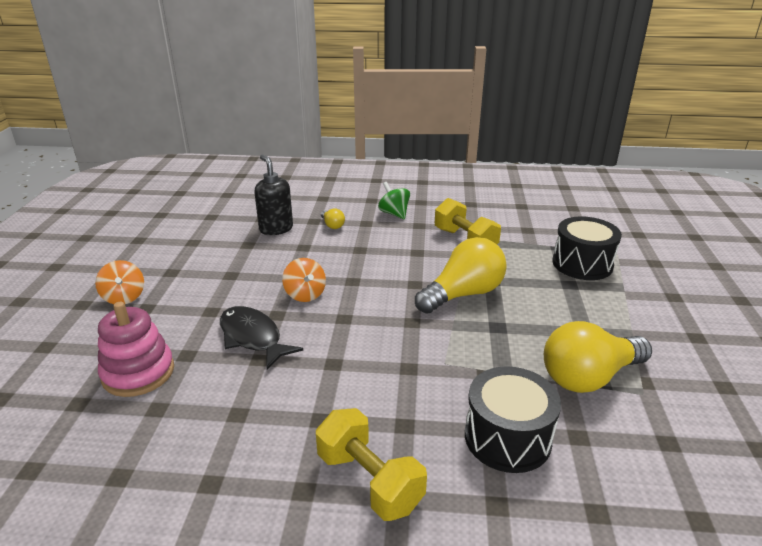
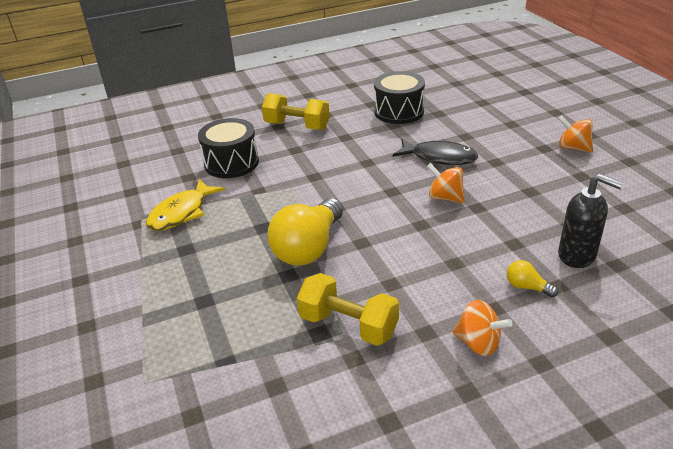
camera: 155 degrees right, 5 degrees up
pink stacking toy [98,302,174,397] -> none
green spinning top [378,182,410,219] -> orange spinning top [453,300,512,356]
yellow light bulb [544,321,652,393] -> yellow fish [146,179,225,231]
black drum [552,217,622,280] -> black drum moved to [374,71,425,124]

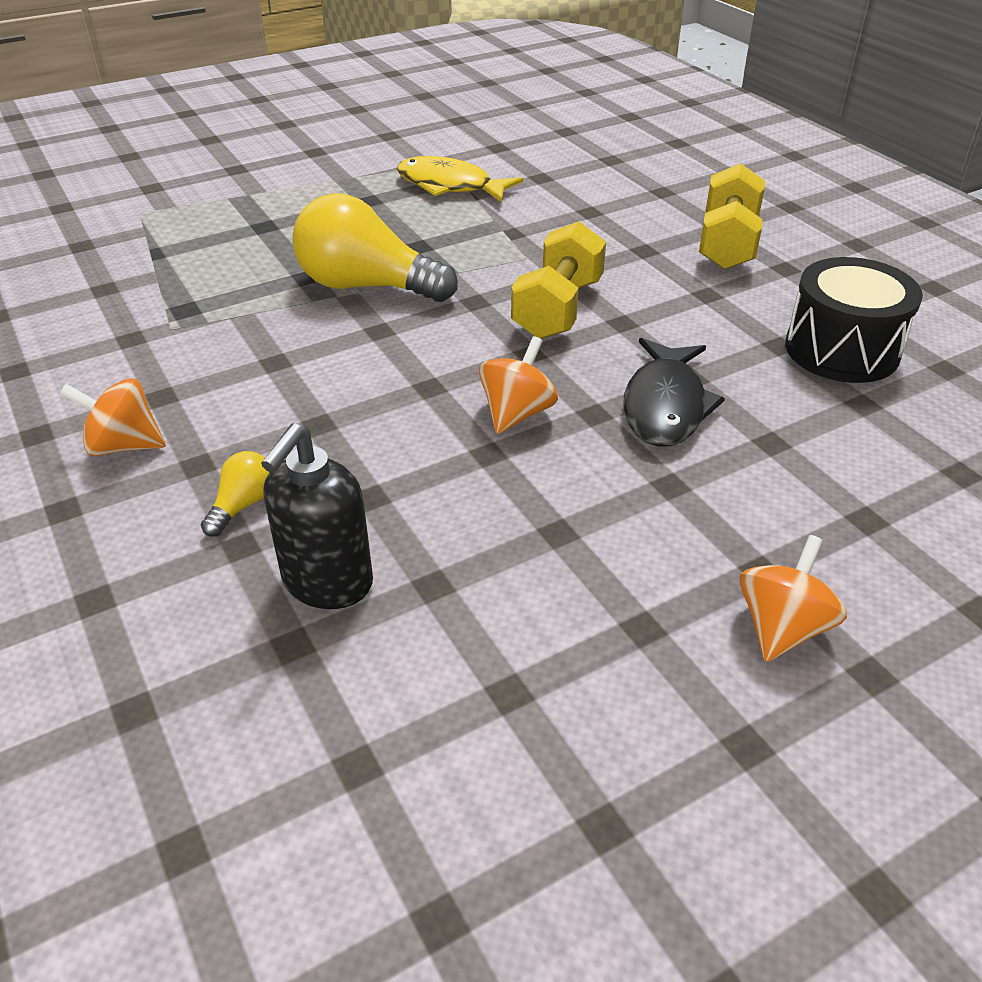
camera: 80 degrees right, 5 degrees up
black drum [198,118,259,178] -> none
yellow dumbbell [297,273,399,346] -> yellow dumbbell moved to [511,221,606,339]
orange spinning top [453,300,512,356] -> orange spinning top turned 75 degrees clockwise [60,378,165,456]

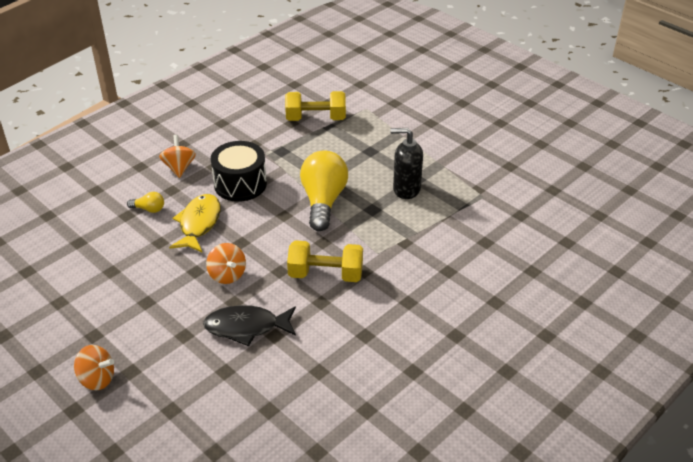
camera: 75 degrees right, 0 degrees up
black soap dispenser [261,424,373,609] -> black soap dispenser moved to [390,128,423,199]
yellow fish [396,156,523,203] -> yellow fish moved to [169,194,221,252]
orange spinning top [479,336,558,434] -> orange spinning top turned 45 degrees clockwise [206,243,246,284]
yellow dumbbell [699,163,765,270] -> yellow dumbbell moved to [285,91,346,121]
black drum [785,257,923,383] -> black drum moved to [211,141,267,202]

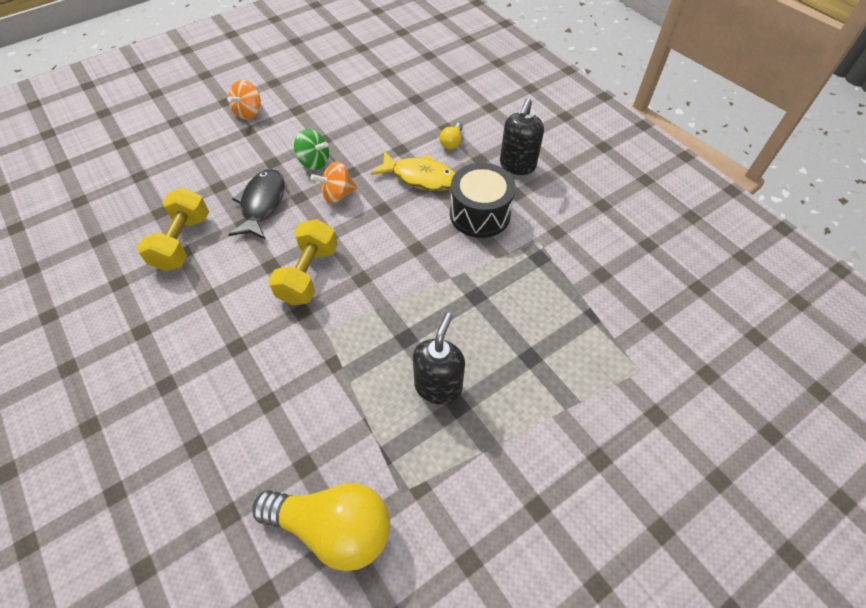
camera: 100 degrees right, 15 degrees up
orange spinning top [159,135,196,178] -> black soap dispenser [500,98,544,175]
yellow dumbbell [285,91,346,121] -> yellow dumbbell moved to [137,188,209,271]
yellow light bulb [300,151,348,231] -> yellow light bulb moved to [252,483,390,571]
none -> green spinning top [294,129,329,170]

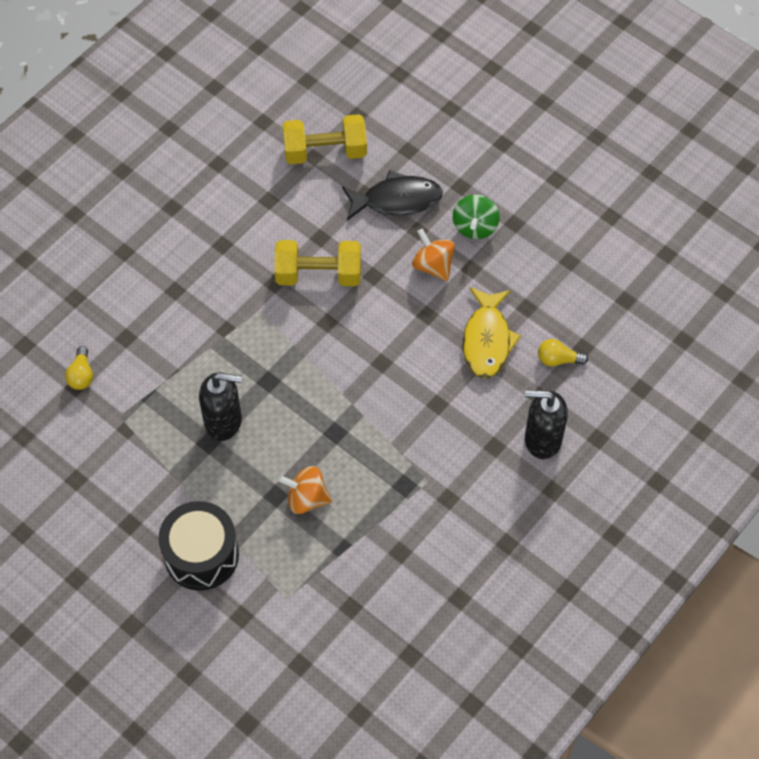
camera: 75 degrees right, 5 degrees up
orange spinning top [227,80,261,120] -> orange spinning top moved to [278,466,332,514]
yellow light bulb [252,483,390,571] -> yellow light bulb [65,346,93,390], size x0.44
black drum [450,163,516,238] -> black drum moved to [158,501,239,591]

